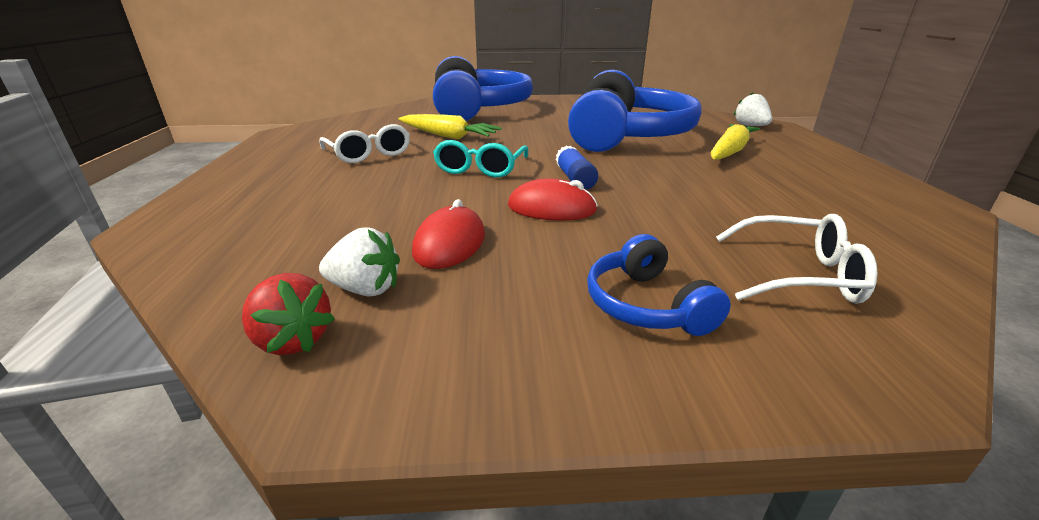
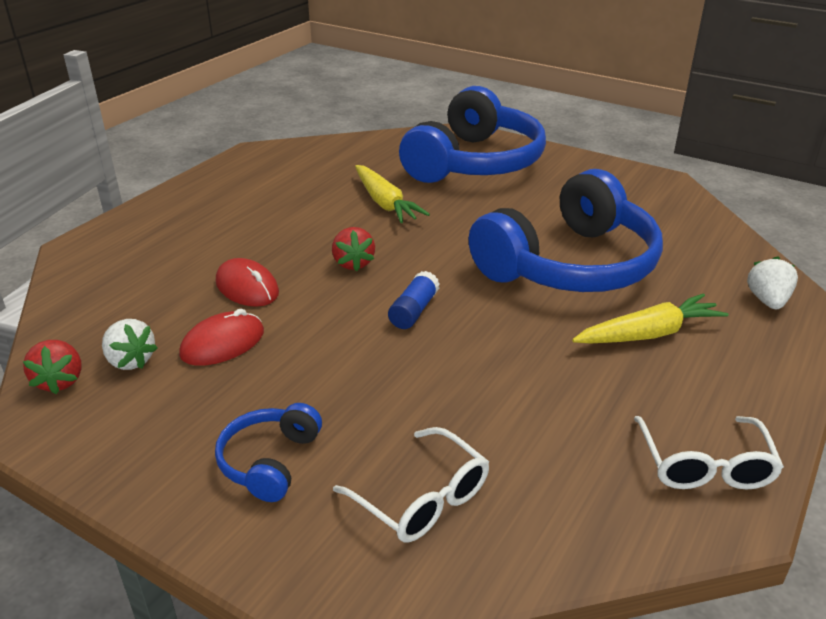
camera: 35 degrees right, 5 degrees up
white glasses [319,124,410,163] -> white glasses moved to [634,416,784,489]
turquoise glasses [433,140,528,177] -> red strawberry [332,227,375,271]
red mouse [508,178,598,221] -> red mouse moved to [216,258,279,307]

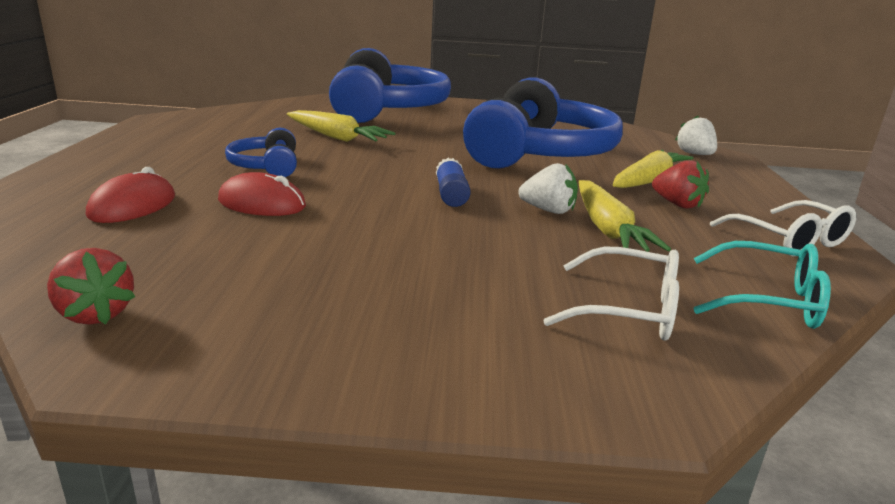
camera: 30 degrees left, 10 degrees down
white strawberry [102,319,157,370] -> white strawberry moved to [518,163,578,214]
red mouse [179,309,264,366] -> red mouse moved to [86,167,175,223]
blue headphones [215,403,322,502] -> blue headphones moved to [225,128,297,177]
red strawberry [332,227,375,271] -> red strawberry moved to [652,161,709,208]
none -> yellow carrot [578,180,671,252]
none -> turquoise glasses [693,241,831,329]

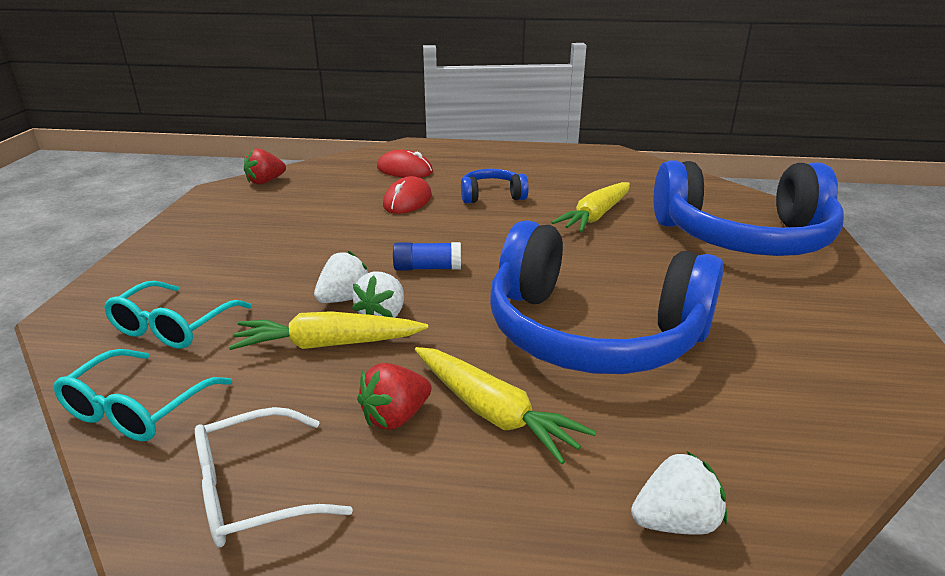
camera: 95 degrees right, 5 degrees up
white glasses [543,247,679,341] -> turquoise glasses [104,281,252,349]
none -> white strawberry [314,251,368,303]

